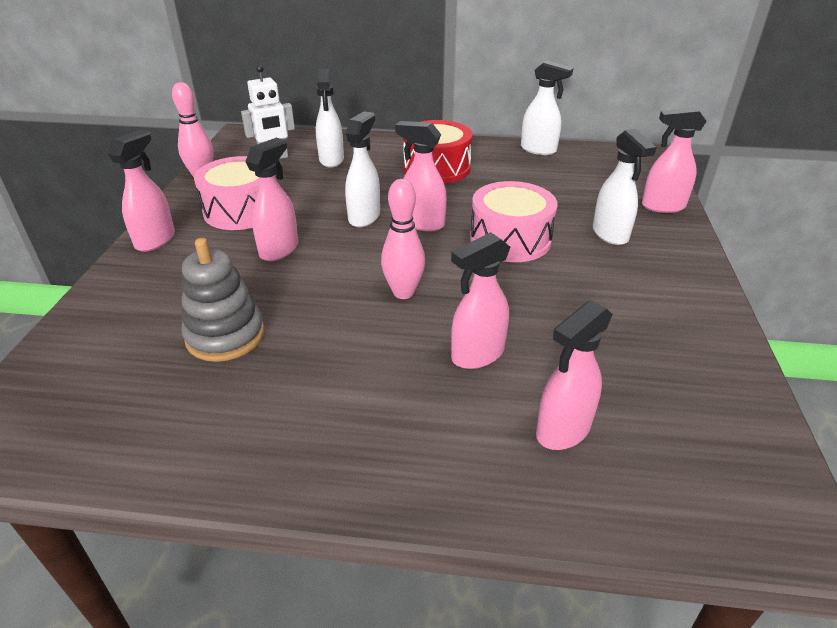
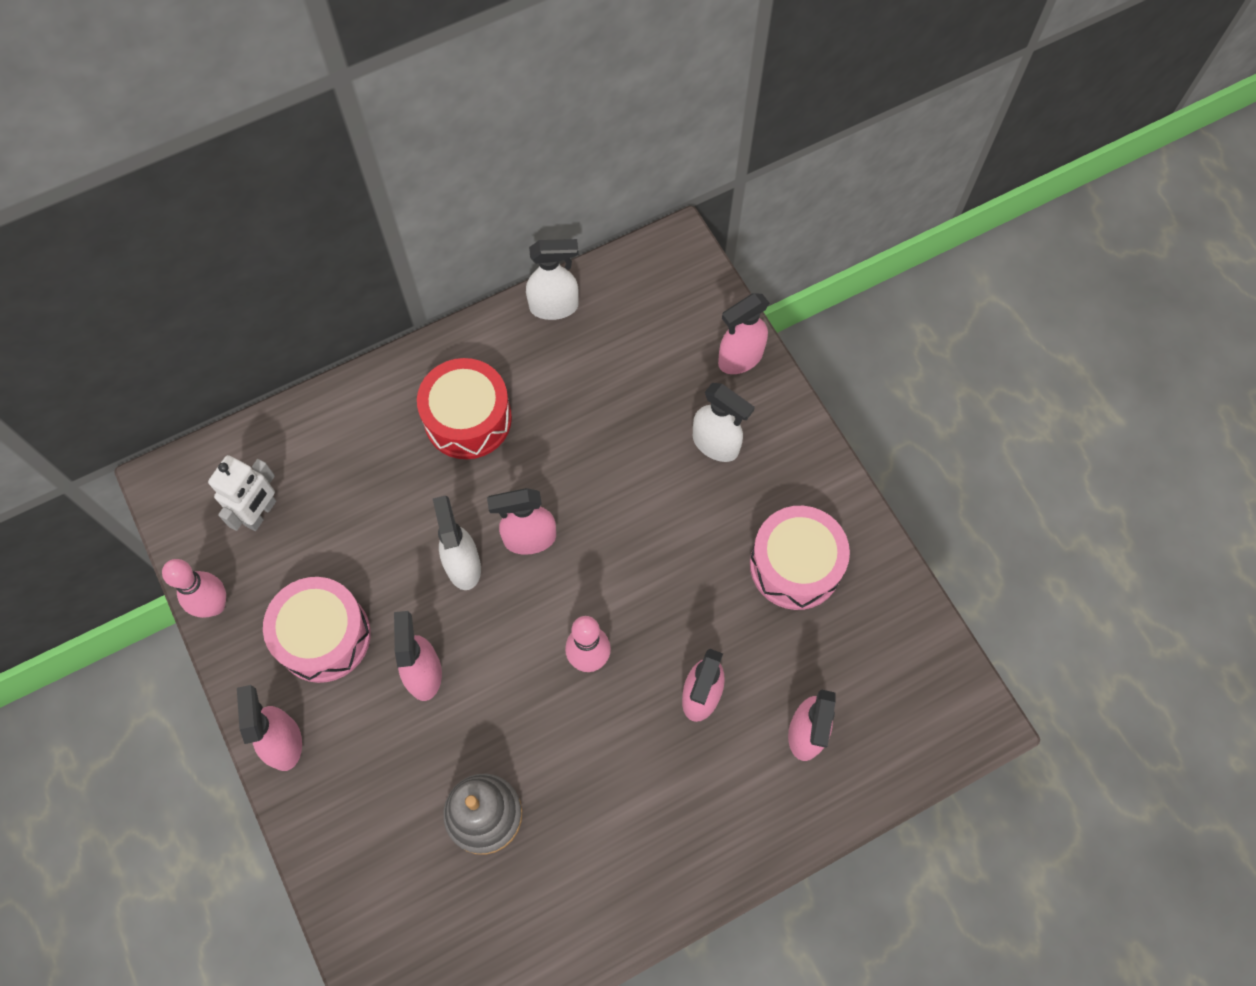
camera: 35 degrees left, 30 degrees up
white spray bottle [316,69,344,168] -> none
pink drum [470,181,557,262] -> pink drum moved to [750,506,850,610]

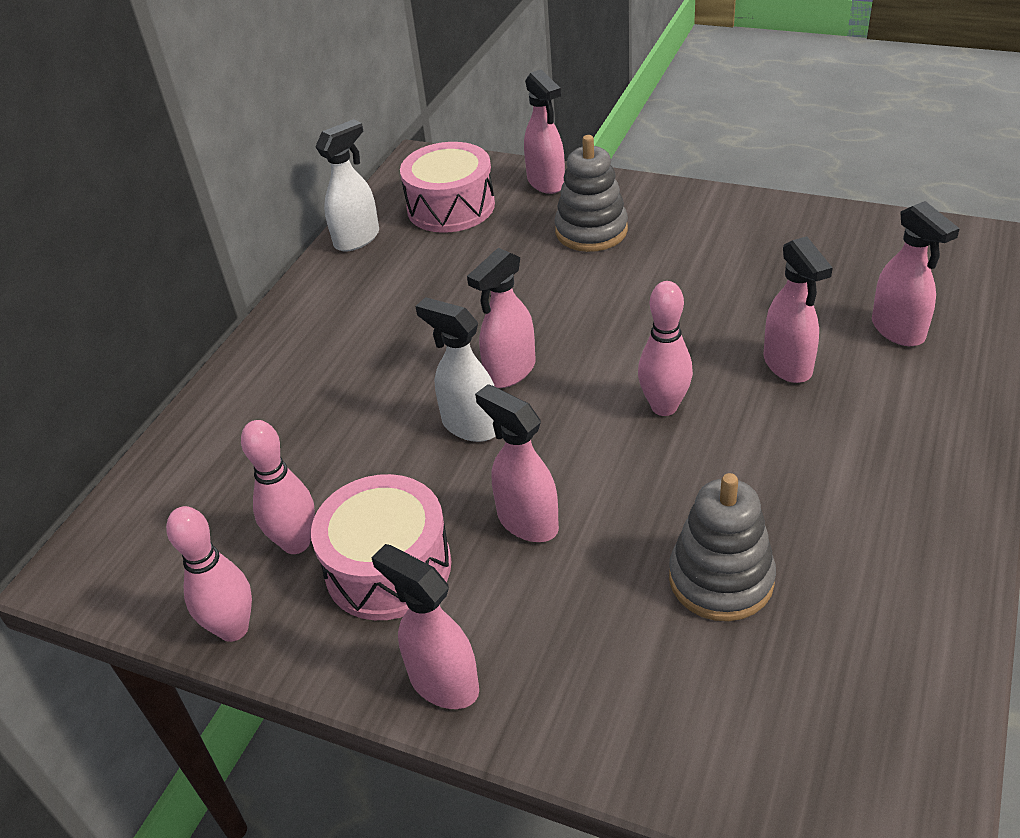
camera: 35 degrees left, 25 degrees down
white robot [208,455,276,531] -> none
red drum [417,358,512,459] -> none
white spray bottle [693,383,755,462] -> grey stacking toy [555,135,628,252]
pink spray bottle [718,293,769,374] -> pink spray bottle turned 45 degrees counterclockwise [524,69,565,194]
pink drum [750,506,850,610] -> pink drum moved to [400,142,495,233]
none -> pink bowling pin [241,420,315,554]

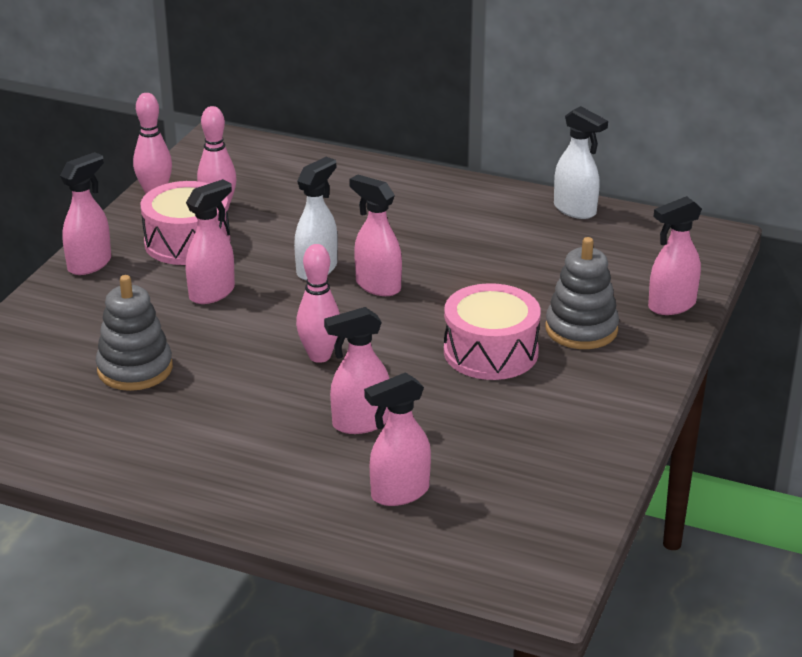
camera: 85 degrees right, 10 degrees down
pink drum [400,142,495,233] -> pink drum moved to [444,283,541,380]

